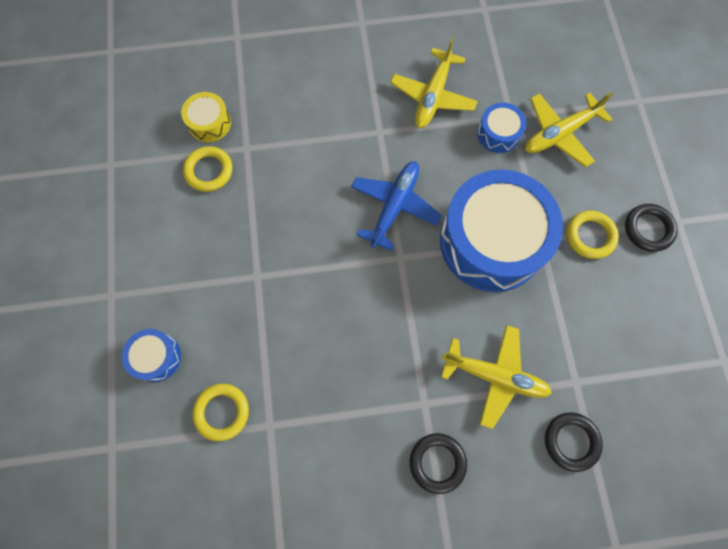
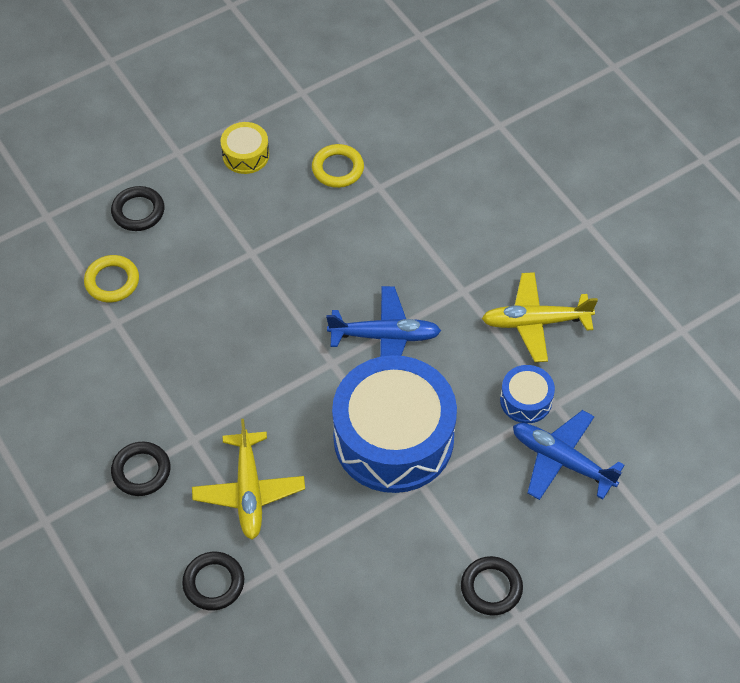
camera: 65 degrees right, 15 degrees down
blue drum [122,329,181,382] -> black ring [111,186,165,231]
yellow drum [181,92,231,142] -> yellow drum moved to [221,122,269,174]
yellow plane [525,92,613,167] -> blue plane [513,410,625,500]
yellow ring [567,211,619,259] -> none

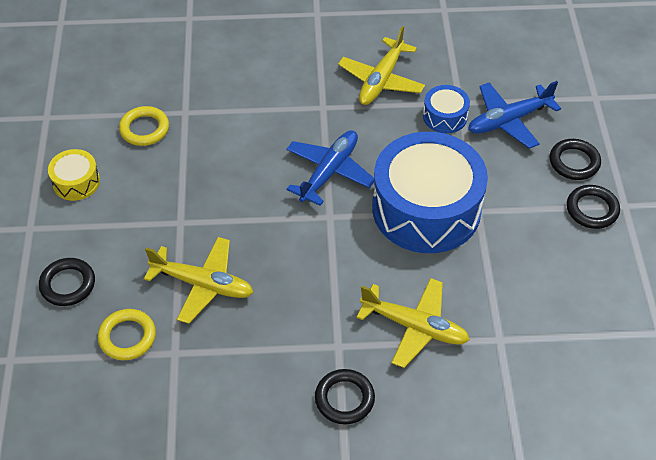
camera: 60 degrees left, 5 degrees down
black ring [182,552,244,611] -> black ring moved to [550,139,601,180]
none -> yellow plane [144,237,254,324]

